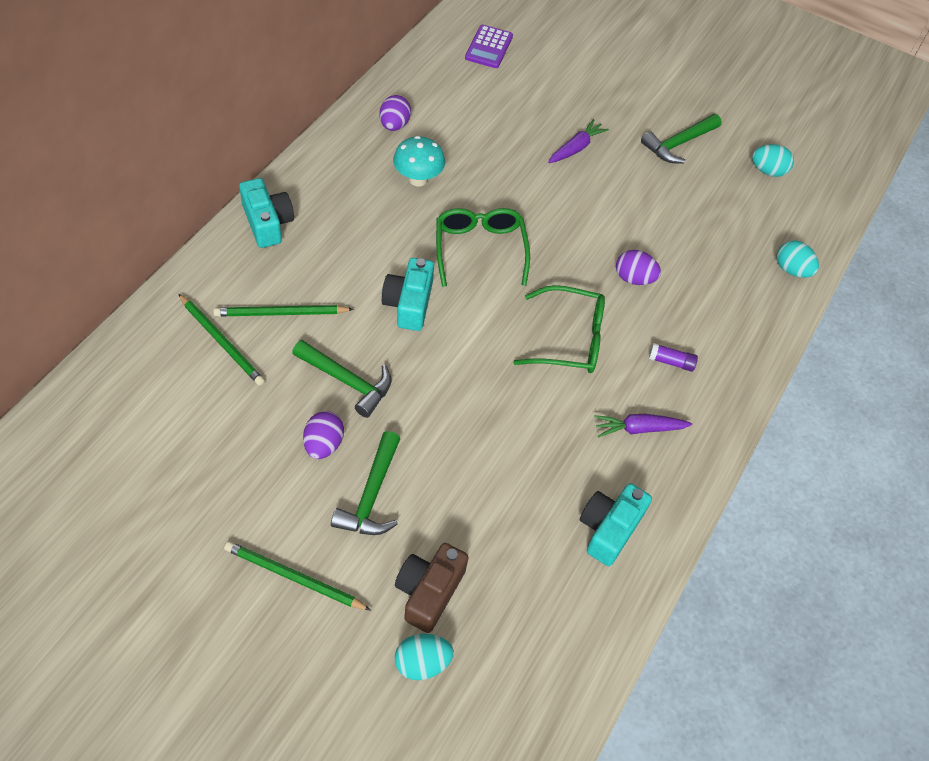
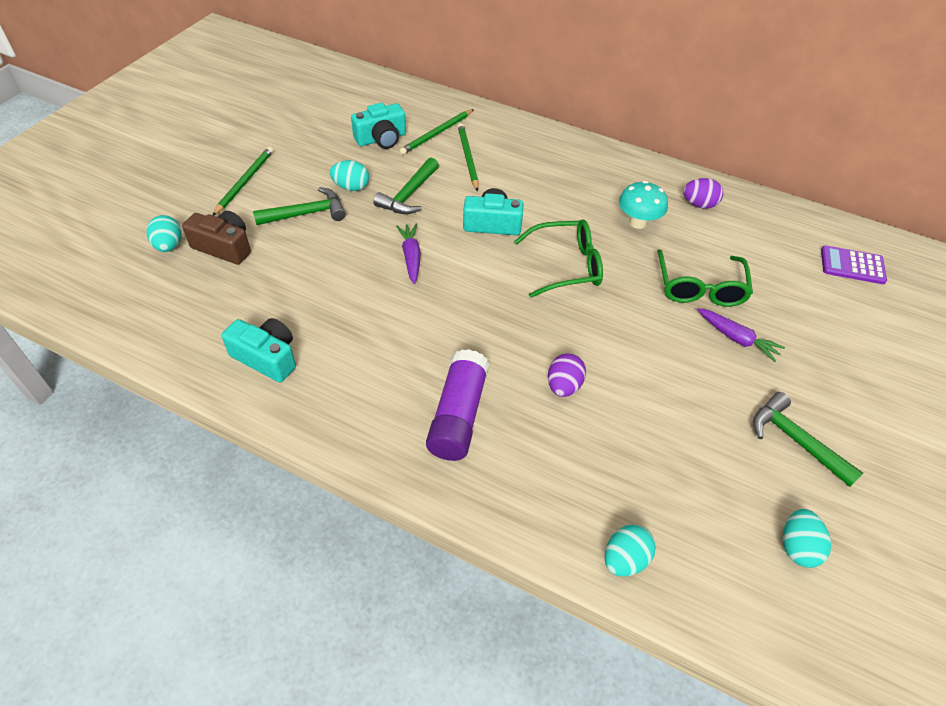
camera: 90 degrees right, 5 degrees down
turquoise camera [239,178,294,248] -> turquoise camera moved to [351,103,406,149]
purple egg [303,411,344,459] -> turquoise egg [330,160,369,191]
green hammer [331,431,400,535] -> green hammer turned 150 degrees clockwise [253,187,346,225]
green glasses [513,285,605,373] -> green glasses moved to [657,249,753,307]
purple carrot [594,414,692,437] -> purple carrot moved to [396,224,421,284]
purple glue stick [649,343,698,372] -> purple glue stick [426,349,489,461], size x2.22

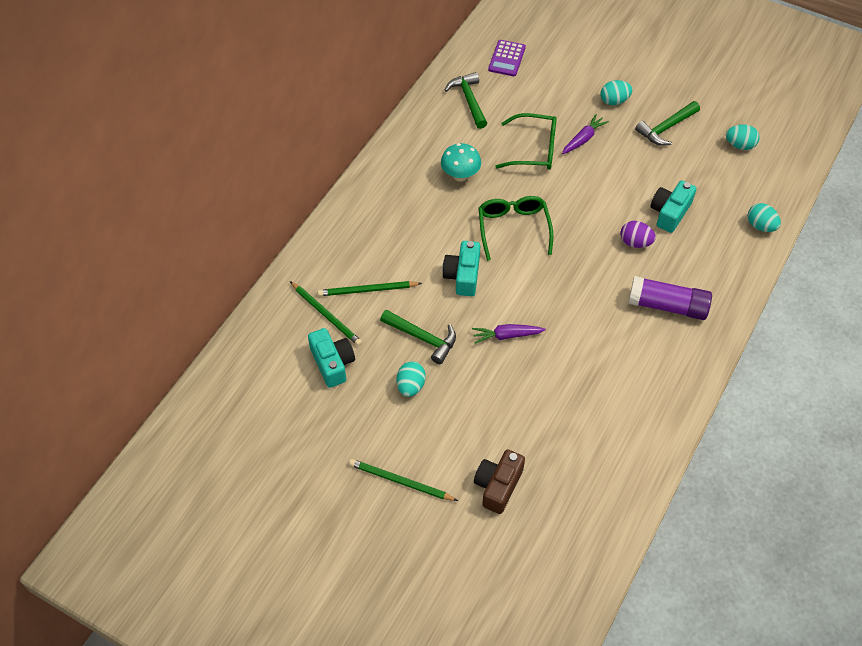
camera: 85 degrees left, 5 degrees up
turquoise egg [147,215,182,252] -> turquoise egg moved to [600,80,633,105]
turquoise camera [221,318,296,382] -> turquoise camera moved to [650,181,697,233]
green hammer [253,187,346,225] -> green hammer moved to [445,72,487,129]
purple egg [683,178,723,209] -> none

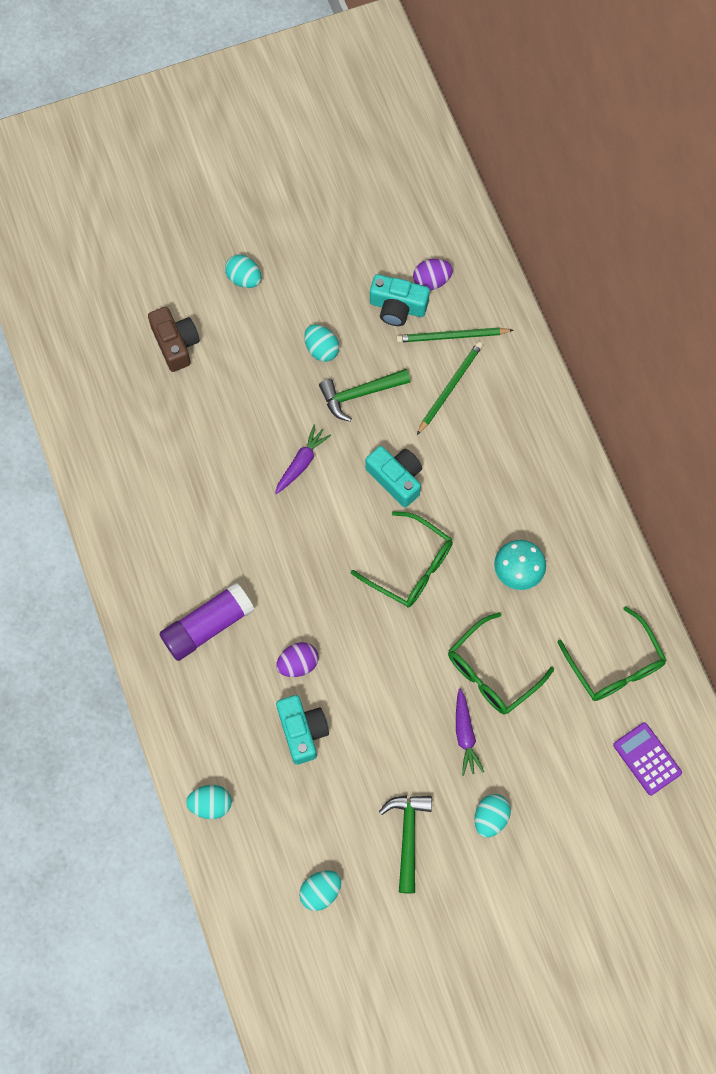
camera: 130 degrees right, 15 degrees up
green pencil [349,459,458,501] -> turquoise egg [225,255,261,288]
green hammer [445,72,487,129] -> green glasses [557,606,667,701]
none -> purple egg [413,259,453,290]

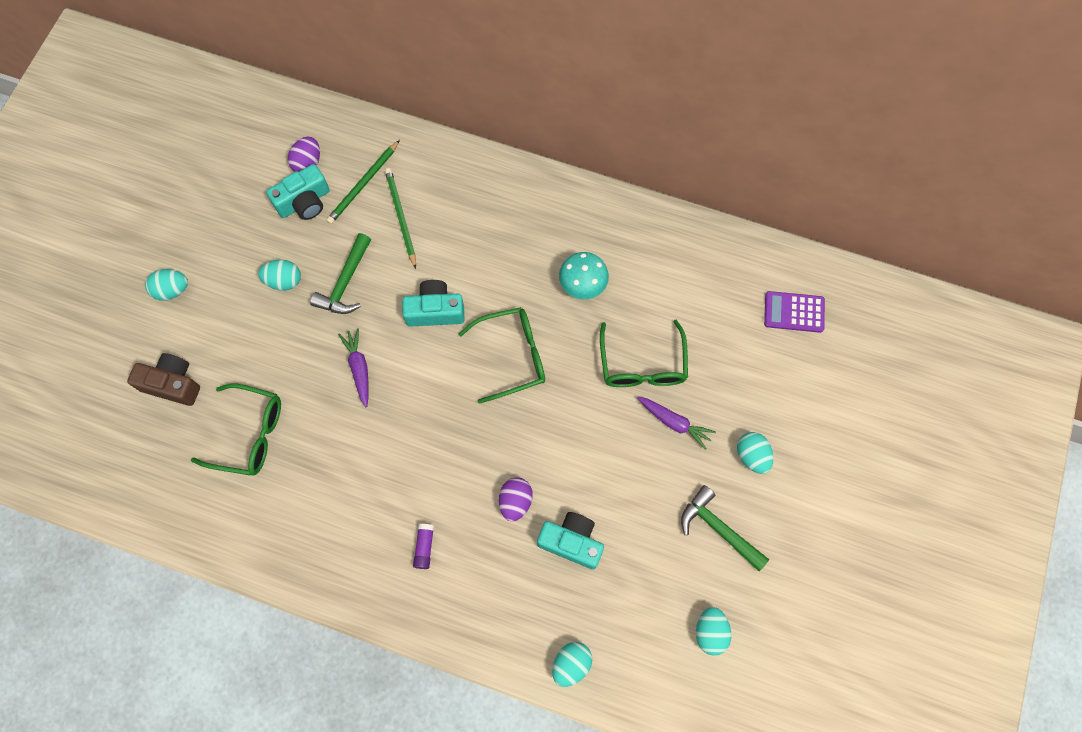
camera: 50 degrees left, 0 degrees up
purple glue stick [159,582,254,661] -> purple glue stick [413,524,434,569], size x0.45
green glasses [557,606,667,701] -> green glasses moved to [191,384,281,475]

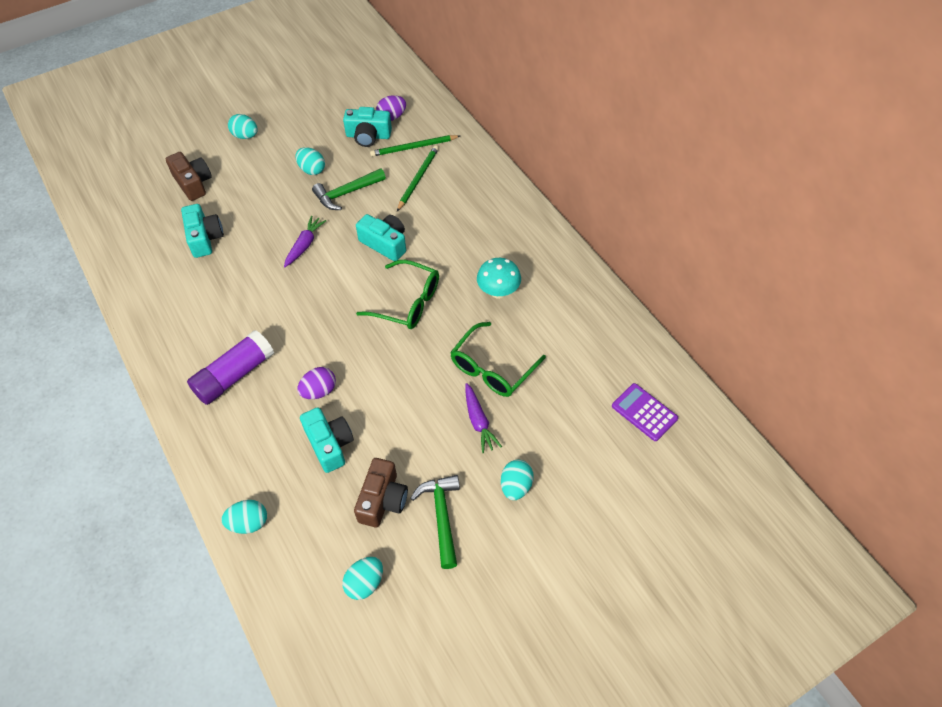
camera: 40 degrees right, 15 degrees down
green glasses [191,384,281,475] -> turquoise camera [181,204,224,258]
purple glue stick [413,524,434,569] -> purple glue stick [187,330,274,405], size x2.22
none -> brown camera [354,458,408,527]

